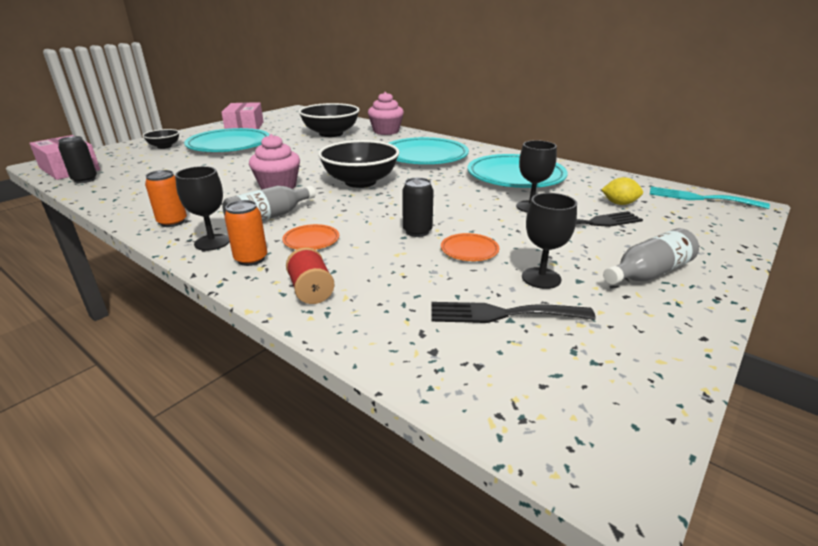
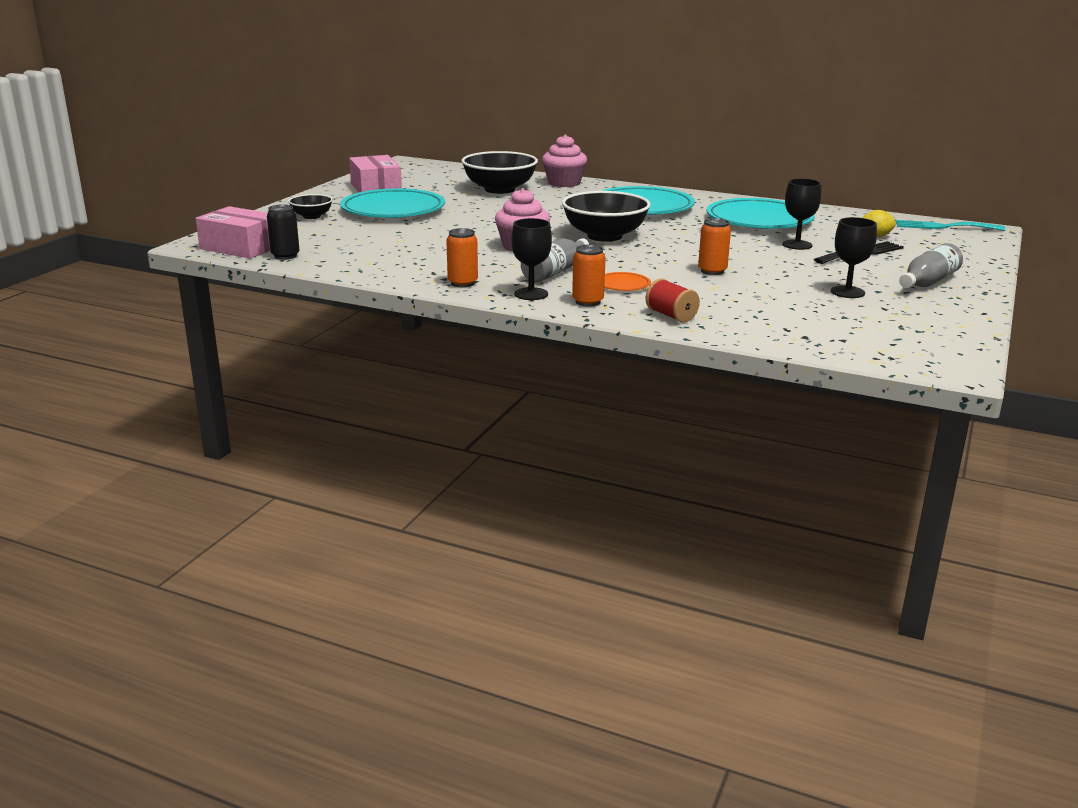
camera: 15 degrees left, 5 degrees down
black can [402,178,434,237] -> orange can [698,218,731,275]
black fork [431,302,596,323] -> none
orange plate [441,233,499,261] -> none

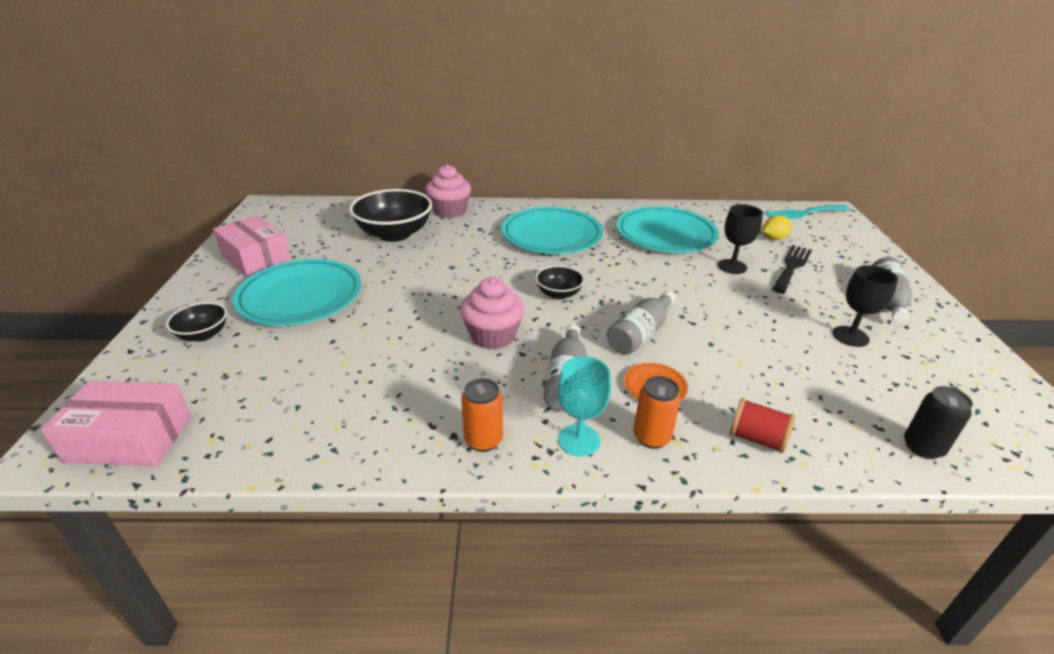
camera: 25 degrees left, 10 degrees up
black can [267,204,299,260] -> black can moved to [904,386,973,459]
black goblet [511,218,552,300] -> turquoise goblet [558,356,611,457]
black bowl [562,191,651,242] -> black bowl [535,266,584,300], size x0.52
orange can [698,218,731,275] -> none
none -> grey bottle [607,291,675,355]

